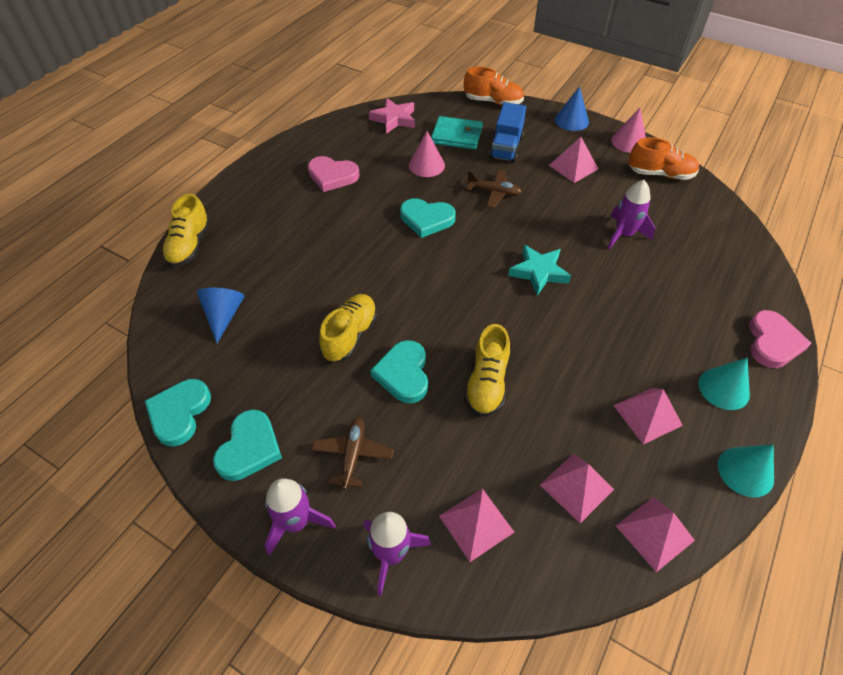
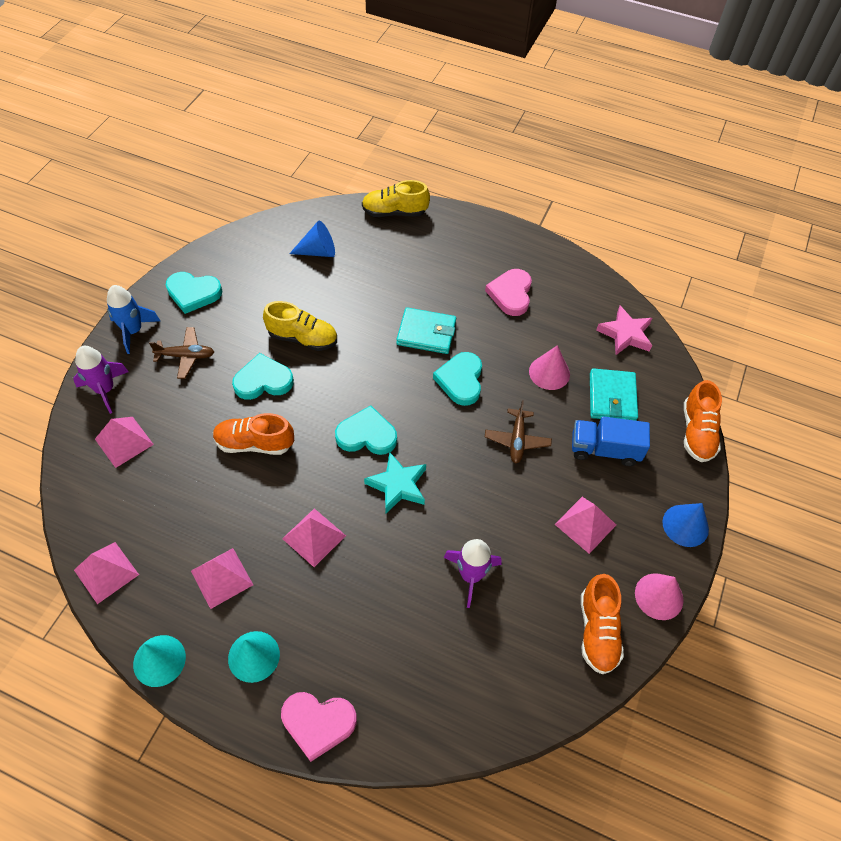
camera: 80 degrees right, 5 degrees up
turquoise heart [145,379,211,447] -> turquoise heart moved to [335,405,397,455]
purple rocket [265,478,336,556] -> blue rocket [107,285,160,354]
yellow shoe [464,324,510,417] -> orange shoe [213,413,294,455]
pink pyramid [540,453,614,523] -> pink pyramid moved to [282,508,346,567]
none -> turquoise wallet [396,307,456,354]

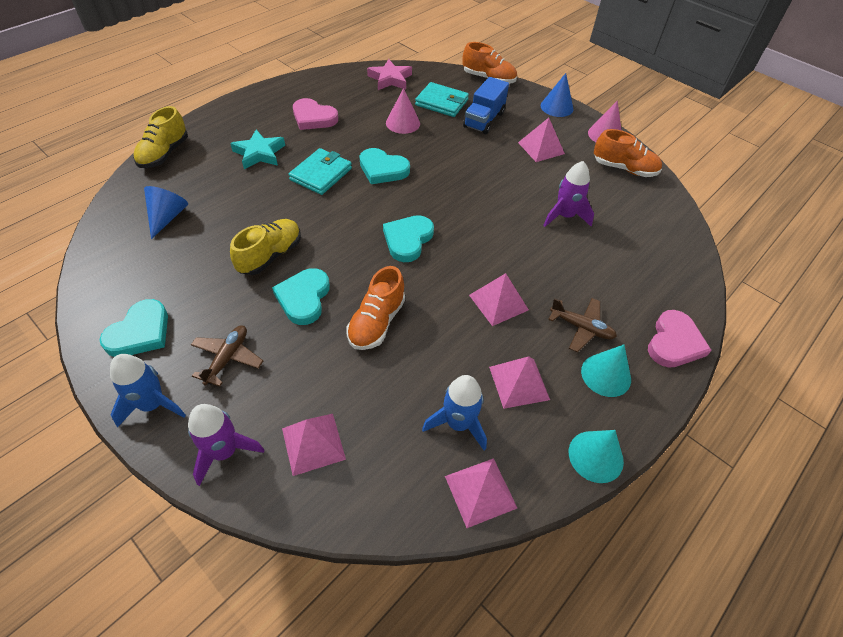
camera: 70 degrees left, 5 degrees down
turquoise star [364,452,426,513] -> turquoise star moved to [230,130,285,169]
brown plane [485,401,552,463] -> brown plane moved to [548,298,617,352]
none -> blue rocket [422,375,487,450]

